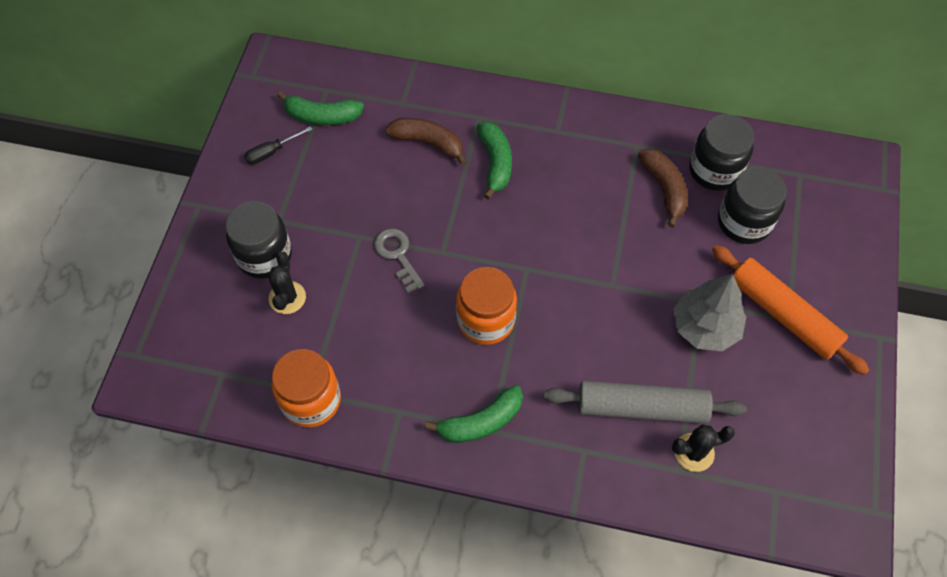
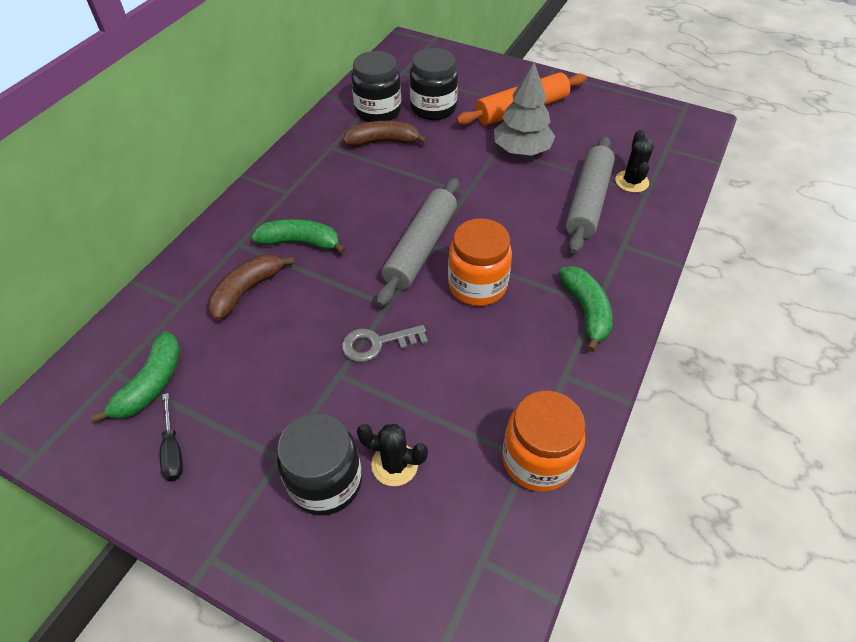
camera: 75 degrees left, 10 degrees down
none -> grey rolling pin [376,178,459,307]

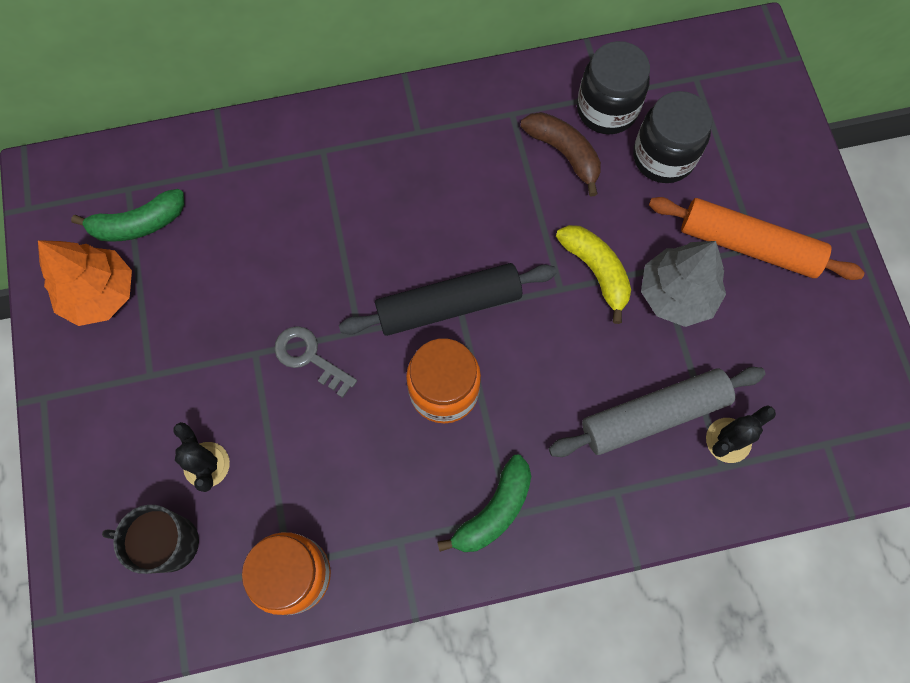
camera: 50 degrees right, 20 degrees up
black screwdriver [160,393,183,481] -> orange tree [38,240,132,326]
brown banana [208,255,294,321] -> none
green banana [251,219,346,254] -> none
black jar [277,413,362,516] -> none
grey rolling pin [376,178,459,307] -> black rolling pin [339,263,557,336]
none -> black mug [102,505,199,574]
none -> yellow banana [556,225,631,324]

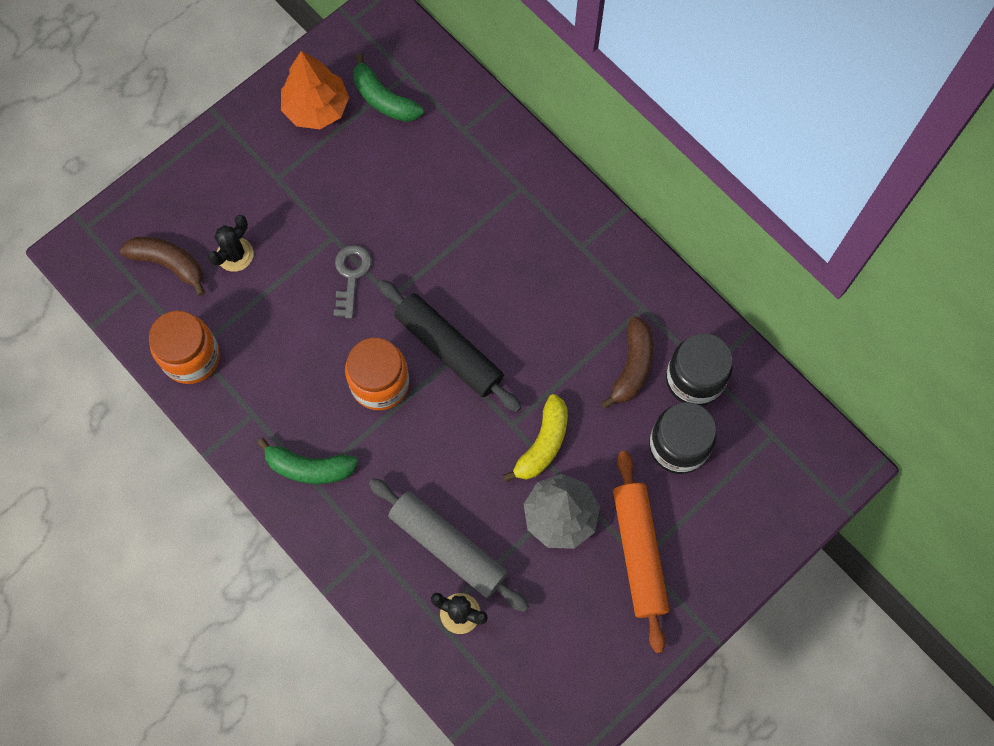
camera: 60 degrees right, 0 degrees up
black mug [102,505,199,574] -> brown banana [120,237,205,296]

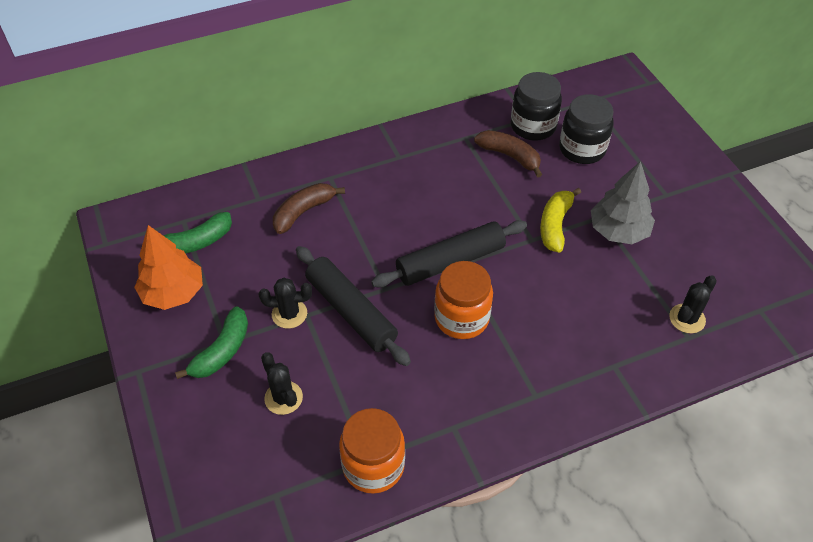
camera: 70 degrees left, 20 degrees down
brown banana [120,237,205,296] -> brown banana moved to [273,183,345,234]
green banana [257,438,358,484] -> green banana moved to [175,306,248,379]
grey key [334,245,371,319] -> black rolling pin [296,246,411,366]
grey rolling pin [369,478,529,612] -> none
yellow banana [503,394,568,482] -> yellow banana turned 120 degrees counterclockwise [540,188,581,253]
orange rolling pin [613,451,669,653] -> none
none -> black cactus [259,278,312,329]

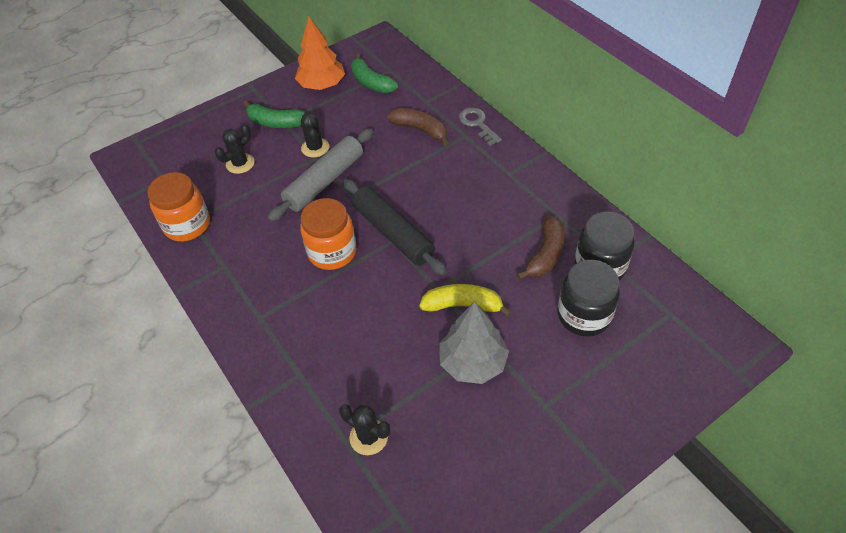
camera: 80 degrees right, 0 degrees up
black rolling pin [296,246,411,366] -> grey rolling pin [268,128,373,222]
none -> grey key [459,107,502,146]

